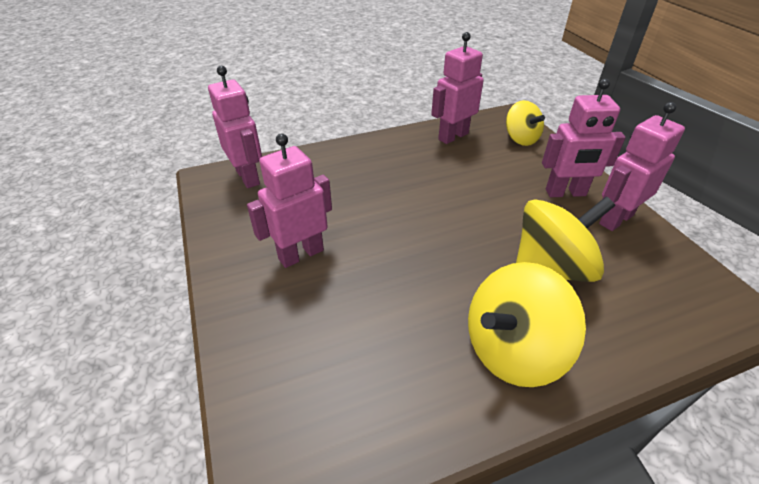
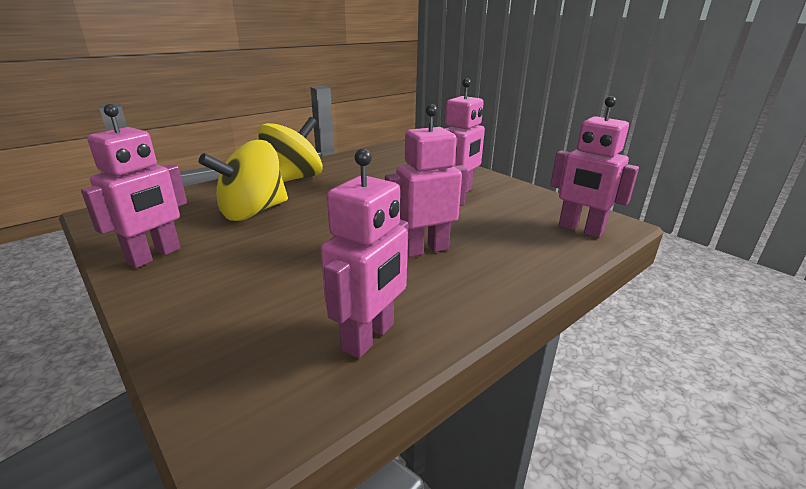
camera: 160 degrees right, 15 degrees down
yellow spinning top [506,100,545,146] -> none
pink robot [542,79,626,197] -> pink robot moved to [385,104,468,257]

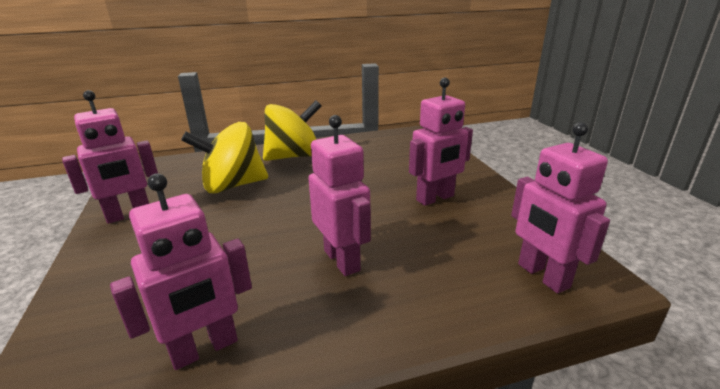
camera: 25 degrees right, 0 degrees up
pink robot [385,104,468,257] -> pink robot turned 60 degrees clockwise [308,115,371,276]

